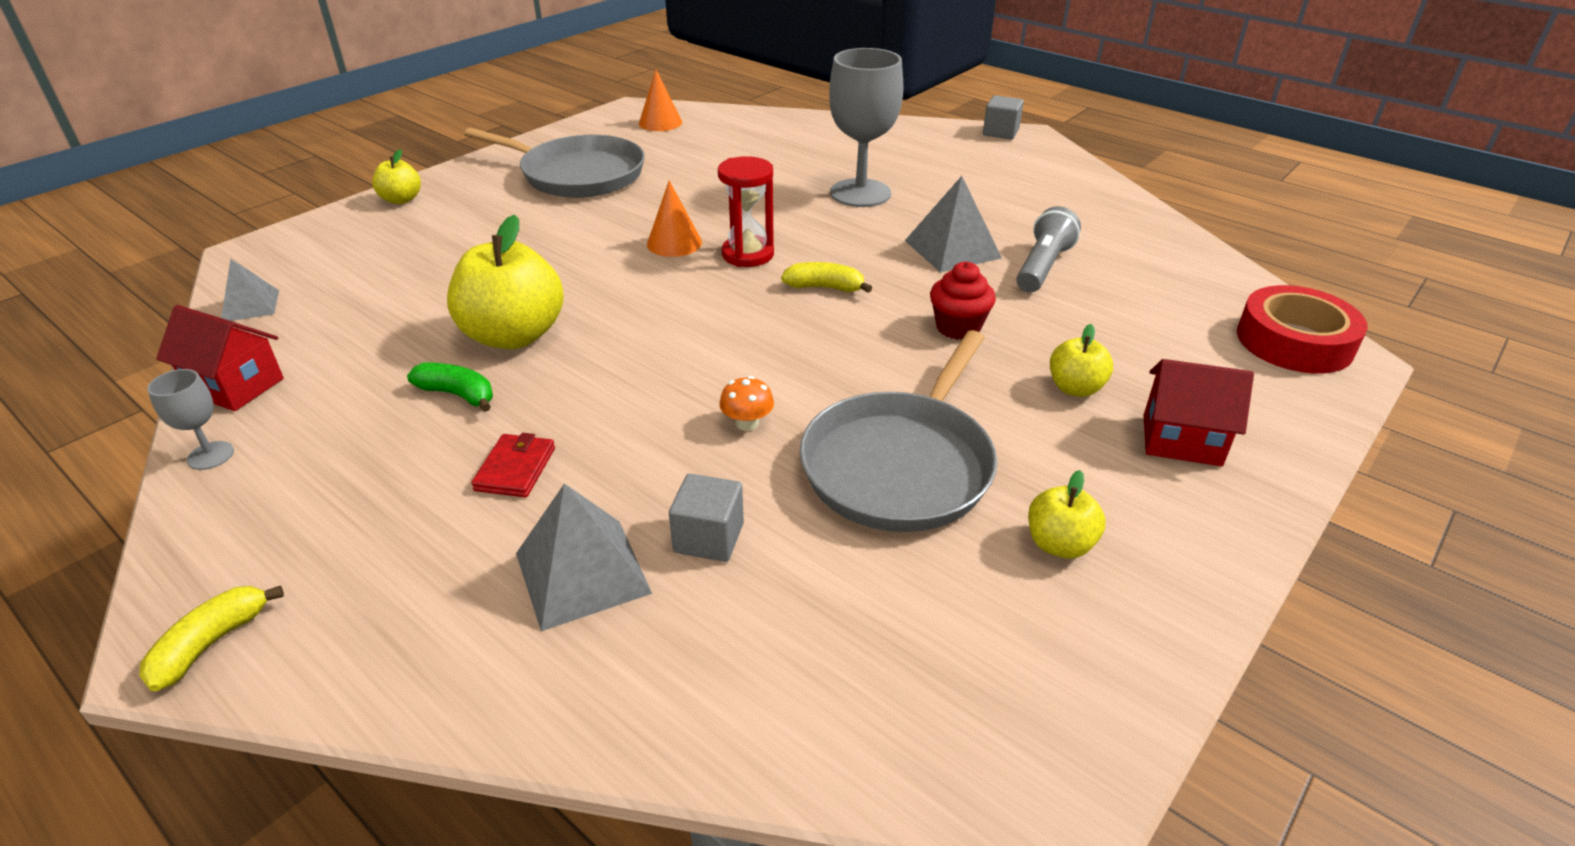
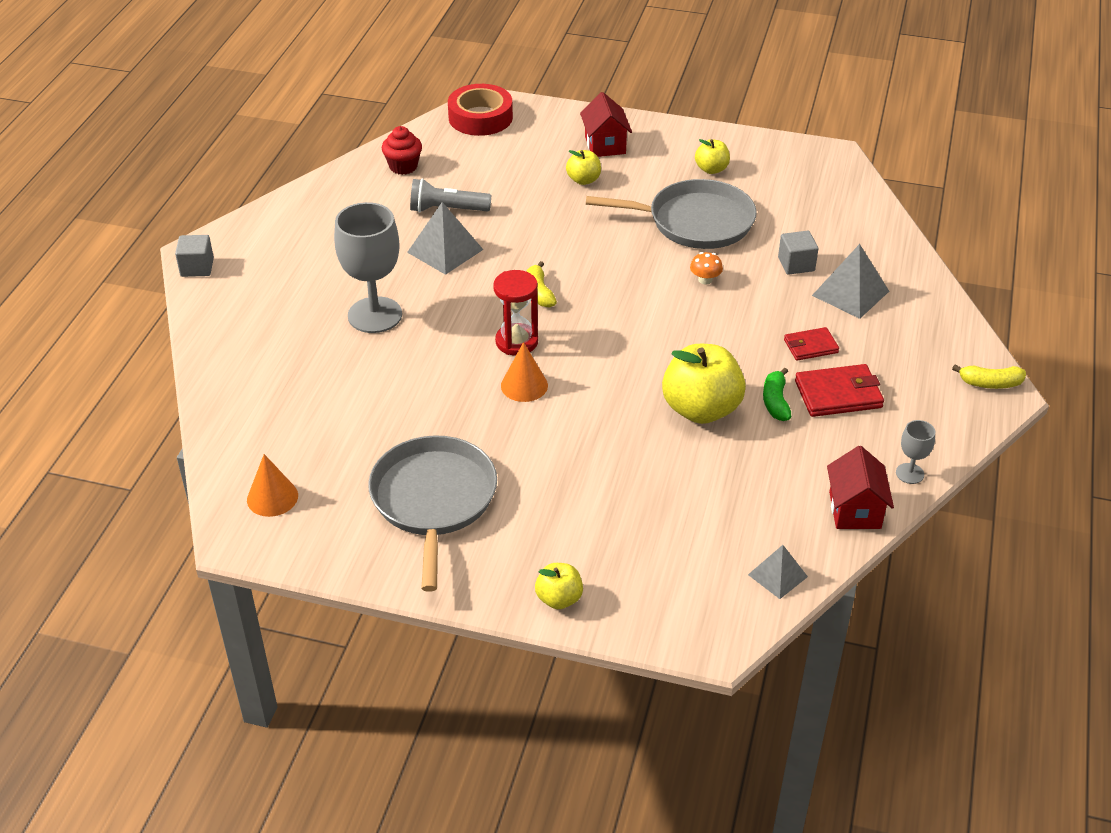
camera: 115 degrees left, 5 degrees up
red cupcake [930,262,996,340] -> red cupcake moved to [382,126,422,175]
none -> red wallet [795,364,884,417]

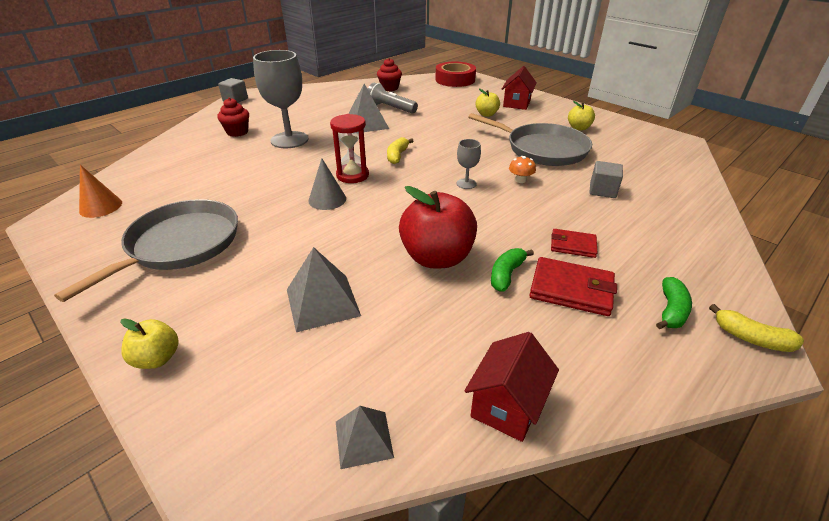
camera: 30 degrees right, 5 degrees down
orange cone [501,342,548,402] -> grey cone [308,158,346,210]
yellow apple [662,344,746,424] -> red apple [399,186,477,268]
grey pyramid [812,244,889,319] -> grey pyramid moved to [287,247,361,332]
grey goblet [896,420,935,484] -> grey goblet moved to [457,139,481,189]
none -> red cupcake [217,98,249,137]
none -> green banana [656,277,692,329]

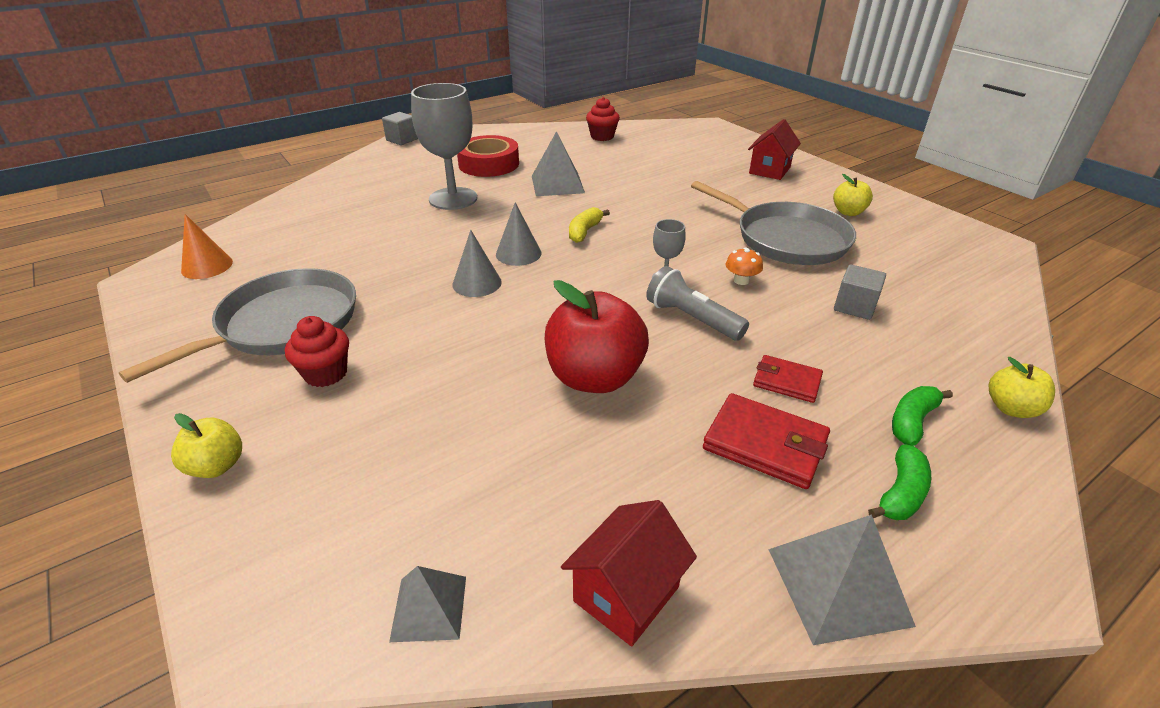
camera: 10 degrees right, 0 degrees up
red cupcake [217,98,249,137] -> red cupcake moved to [285,316,349,387]
grey pyramid [287,247,361,332] -> grey pyramid moved to [768,514,916,645]
red hourglass [330,114,369,183] -> grey cone [496,202,541,266]
grey flashlight [368,83,418,113] -> grey flashlight moved to [646,266,749,341]
red tape [435,62,476,87] -> red tape moved to [457,135,519,177]
yellow apple [476,89,500,117] -> yellow apple moved to [989,357,1055,418]
green banana [491,248,534,292] -> green banana moved to [892,386,953,446]
yellow banana [709,304,804,352] -> none

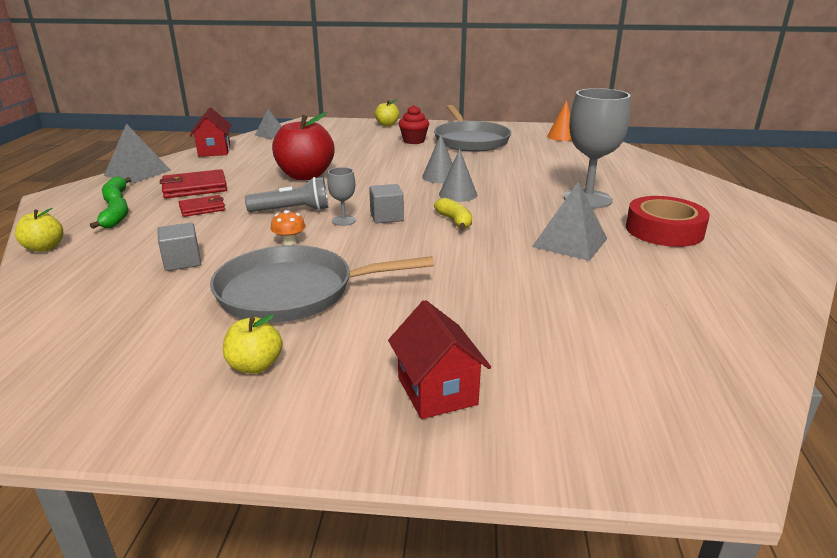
camera: 130 degrees right, 10 degrees down
grey cube [382,112,418,145] -> grey cube moved to [369,184,404,223]
red cupcake [586,97,620,141] -> none

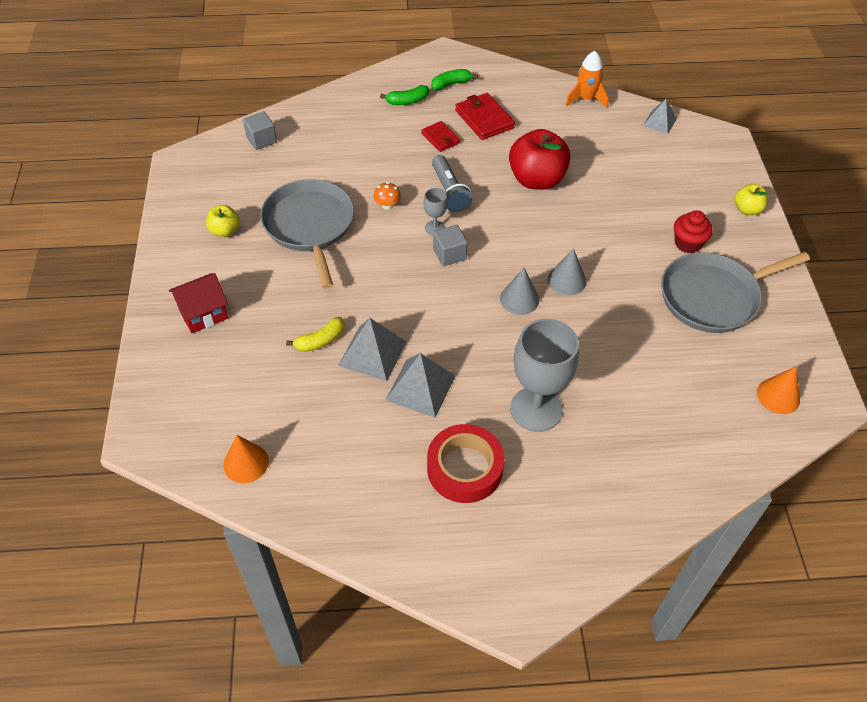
camera: 80 degrees right, 25 degrees up
yellow apple [15,208,63,252] -> none
grey pyramid [104,124,171,184] -> grey pyramid moved to [338,318,407,381]
grey cube [158,223,201,271] -> grey cube moved to [243,111,277,150]
red house [190,108,231,157] -> orange rocket [565,51,609,109]
yellow banana [434,198,472,230] -> yellow banana moved to [286,317,344,352]
none -> orange cone [223,435,269,483]

